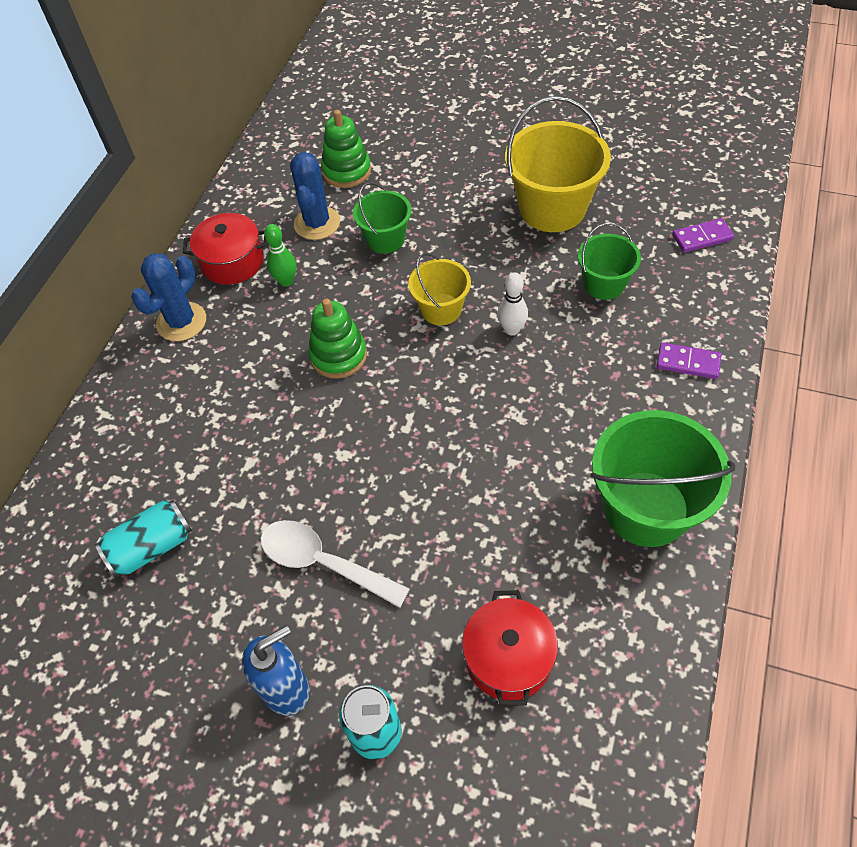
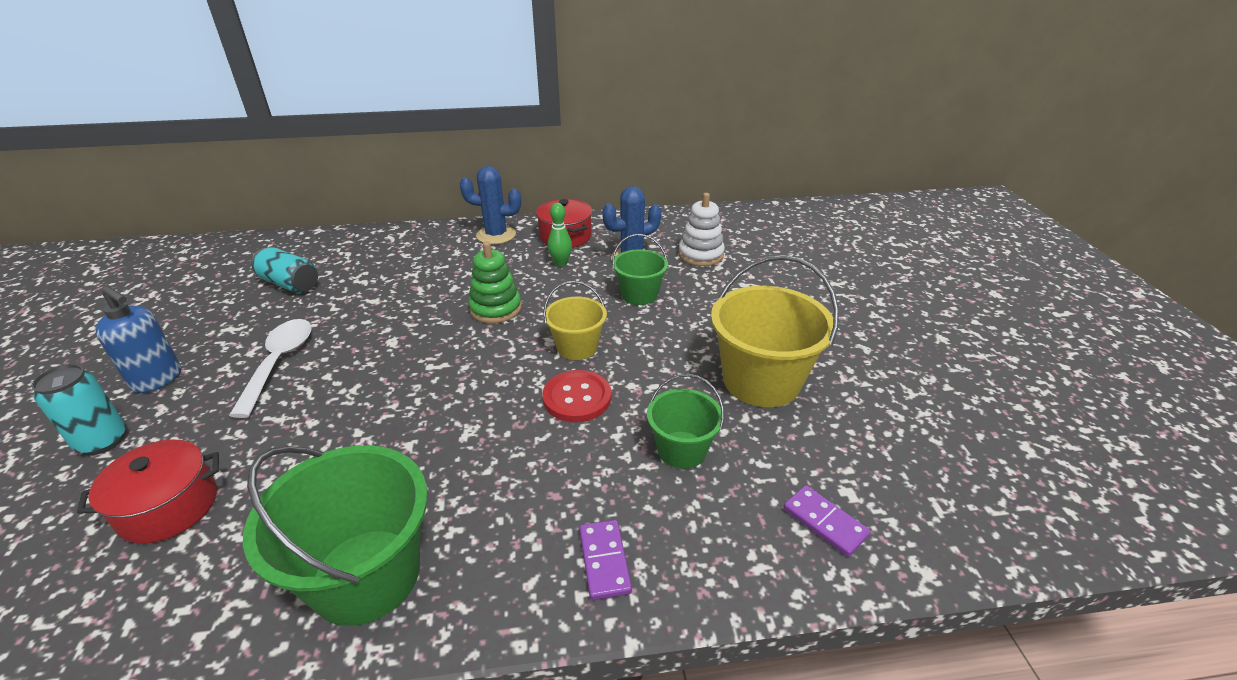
camera: 60 degrees right, 20 degrees down
green stacking toy [321,110,371,188] -> white stacking toy [678,193,725,266]
white bowling pin [498,272,528,335] -> red button [542,370,611,422]

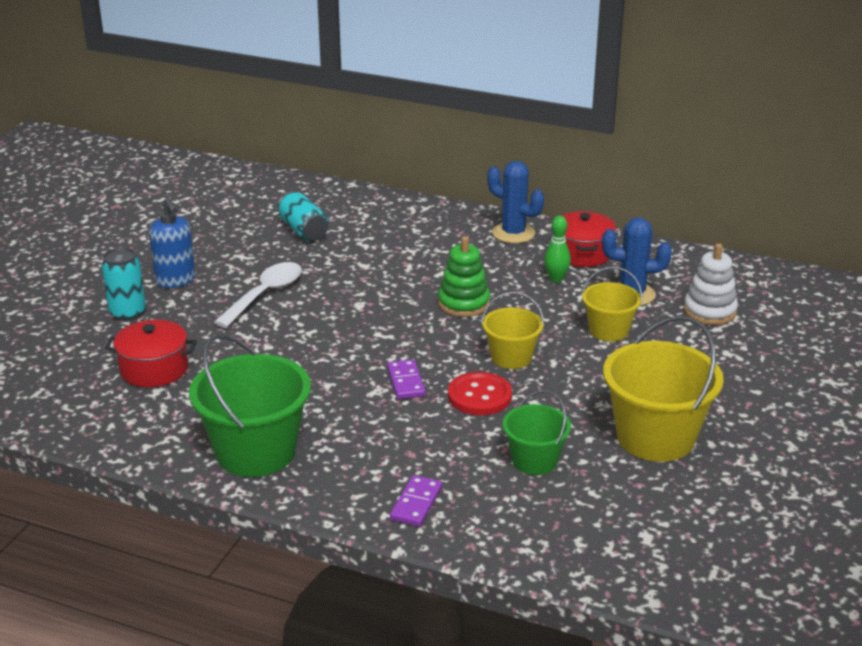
camera: 30 degrees right, 5 degrees down
green bucket [612,234,668,305] -> yellow bucket [581,267,642,341]
purple domino [783,485,870,557] -> purple domino moved to [387,359,426,399]

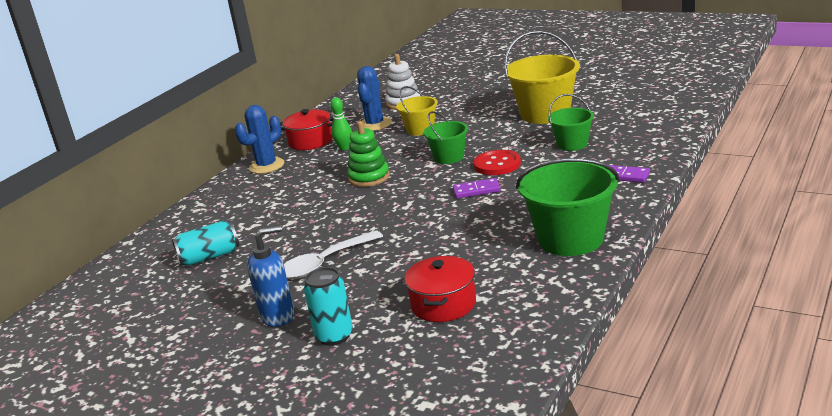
camera: 80 degrees left, 5 degrees down
white spoon [214,262,302,328] -> white spoon turned 75 degrees counterclockwise [284,230,383,279]
yellow bucket [481,291,544,369] -> green bucket [423,111,468,164]

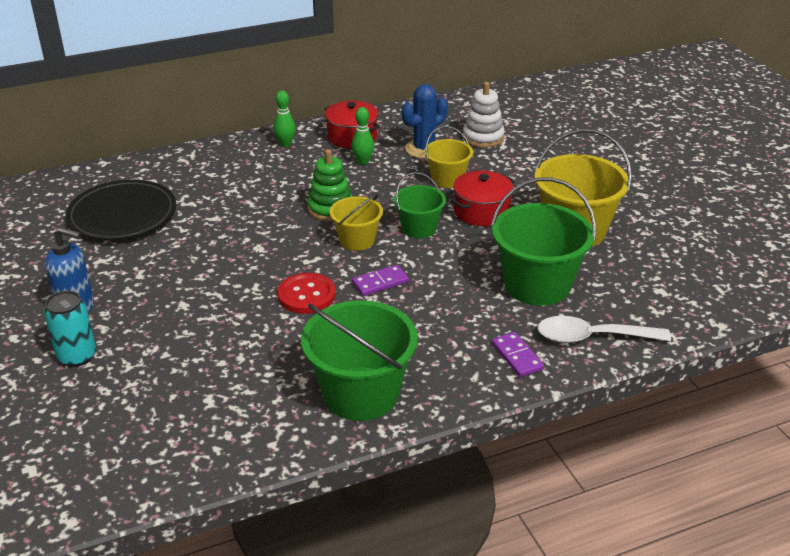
camera: 35 degrees right, 10 degrees up
turquoise can [172,220,239,266] -> black plate [66,180,176,241]
blue cactus [235,105,284,174] -> green bowling pin [273,90,296,147]
white spoon [284,230,383,279] -> white spoon moved to [537,316,671,343]
red pot [405,256,476,322] -> red pot moved to [451,170,514,226]
purple domino [453,178,500,199] -> purple domino turned 60 degrees counterclockwise [352,265,409,296]
red button [473,150,521,175] -> red button moved to [278,273,336,314]
green bucket [548,94,594,151] -> green bucket [491,178,596,306], size x1.76
none -> yellow bucket [330,194,383,251]

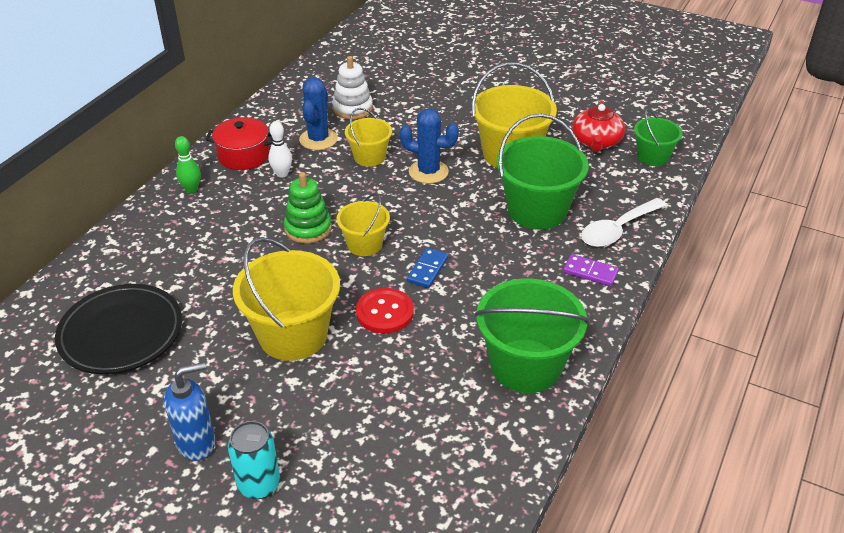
camera: 40 degrees left, 5 degrees up
green bowling pin [352,107,374,165] -> white bowling pin [268,121,292,178]
purple domino [352,265,409,296] -> blue domino [407,248,448,288]
green bucket [394,172,446,238] -> green bucket moved to [634,108,683,166]
red pot [451,170,514,226] -> blue cactus [400,108,459,184]
none -> yellow bucket [233,237,340,361]
none -> red teapot [572,100,625,152]

